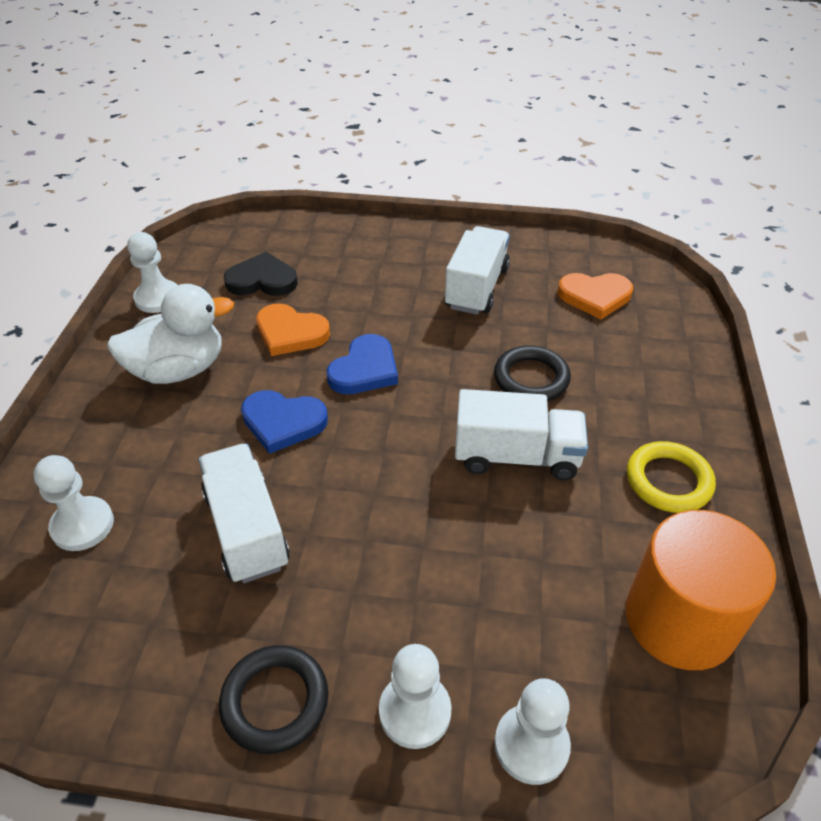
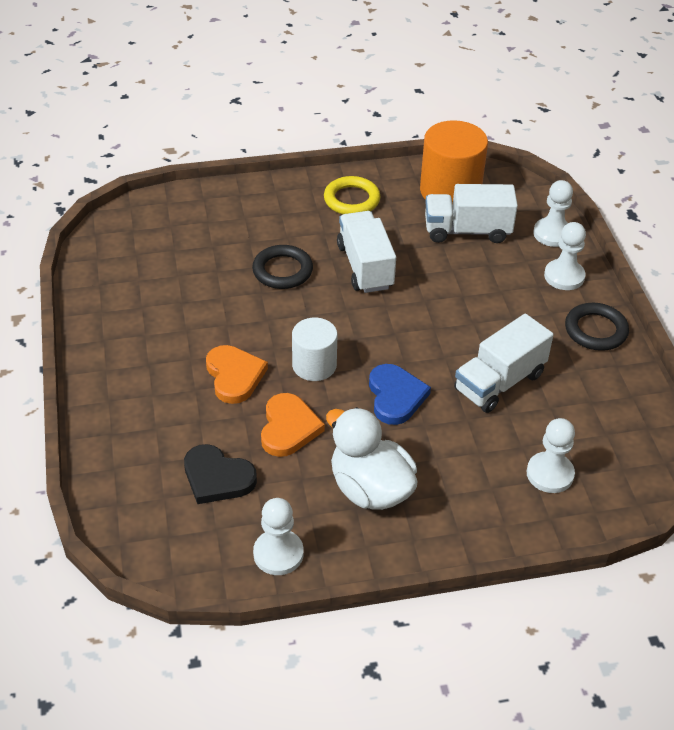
camera: 110 degrees left, 0 degrees up
black heart [224,252,298,296] -> black heart turned 45 degrees counterclockwise [184,444,257,504]
blue heart [327,334,398,394] -> white cylinder [292,318,337,381]
white truck [444,226,510,315] -> white truck moved to [425,184,518,243]
orange heart [558,273,633,320] -> orange heart moved to [206,345,268,404]

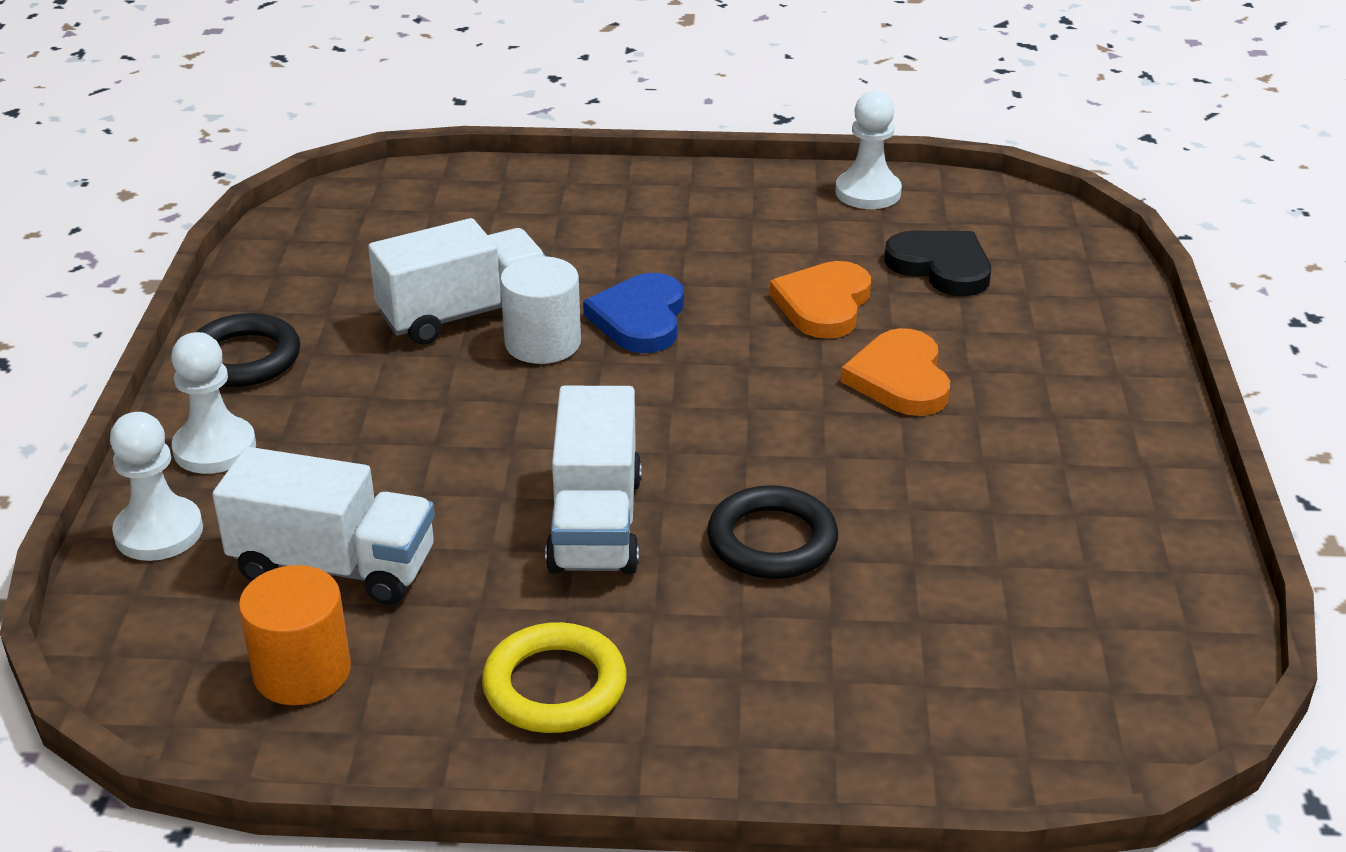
camera: 165 degrees left, 10 degrees down
white cylinder [292,318,337,381] -> white cylinder moved to [500,256,581,364]
white duck [326,407,418,510] -> none
orange cylinder [420,120,488,205] -> orange cylinder [239,565,351,705], size x0.62
white pawn [527,418,575,493] -> none

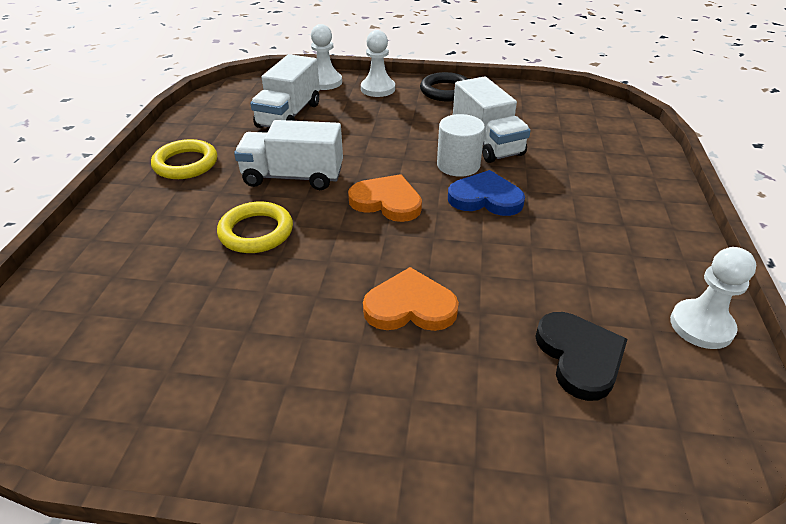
camera: 95 degrees right, 5 degrees up
orange cylinder [239,565,351,705] -> none
black ring [707,485,838,579] -> yellow ring [217,201,293,253]
orange heart [769,261,871,339] -> orange heart moved to [348,174,422,222]
black heart [884,231,991,296] -> black heart turned 60 degrees counterclockwise [535,312,628,401]

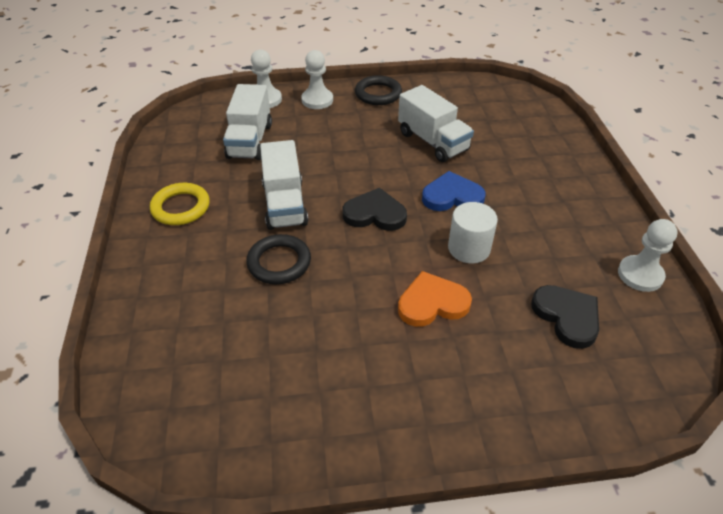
camera: 15 degrees left, 5 degrees up
yellow ring [217,201,293,253] -> black ring [246,234,311,284]
white truck [234,120,343,190] -> white truck turned 90 degrees counterclockwise [260,140,308,230]
orange heart [348,174,422,222] -> black heart [342,188,407,231]
white cylinder [437,114,485,177] -> white cylinder moved to [448,202,498,263]

